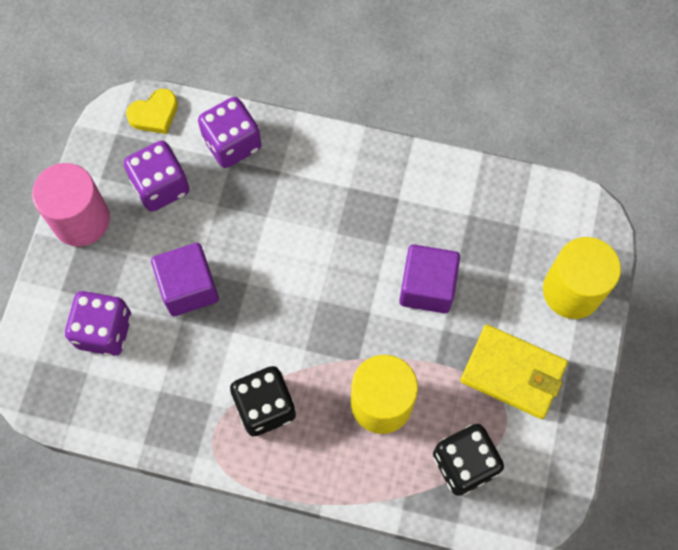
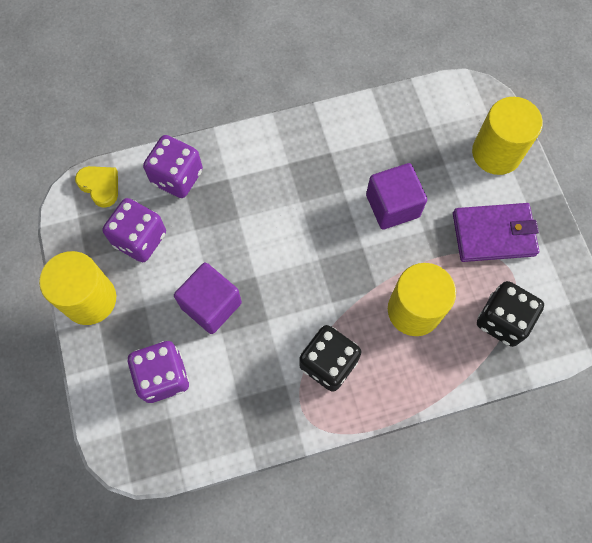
camera: 30 degrees left, 0 degrees up
pink cylinder [32,163,110,246] -> yellow cylinder [39,251,116,325]
yellow heart [126,89,178,134] -> yellow heart turned 75 degrees counterclockwise [75,166,118,208]
yellow wallet [460,324,568,419] -> purple wallet [453,203,539,262]

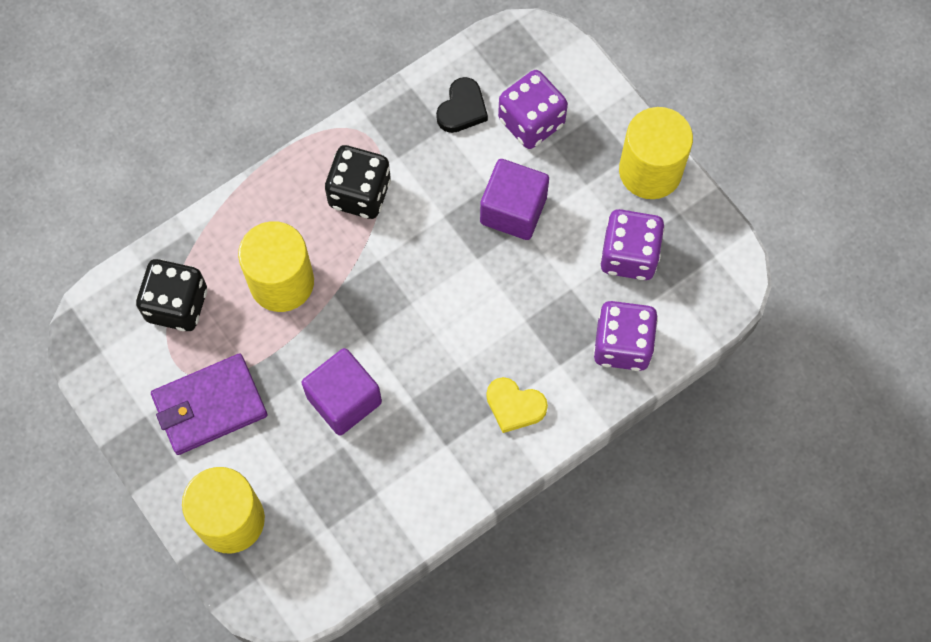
camera: 160 degrees right, 0 degrees up
yellow heart [75,166,118,208] -> yellow heart moved to [486,377,548,433]
none -> black heart [436,77,488,133]

